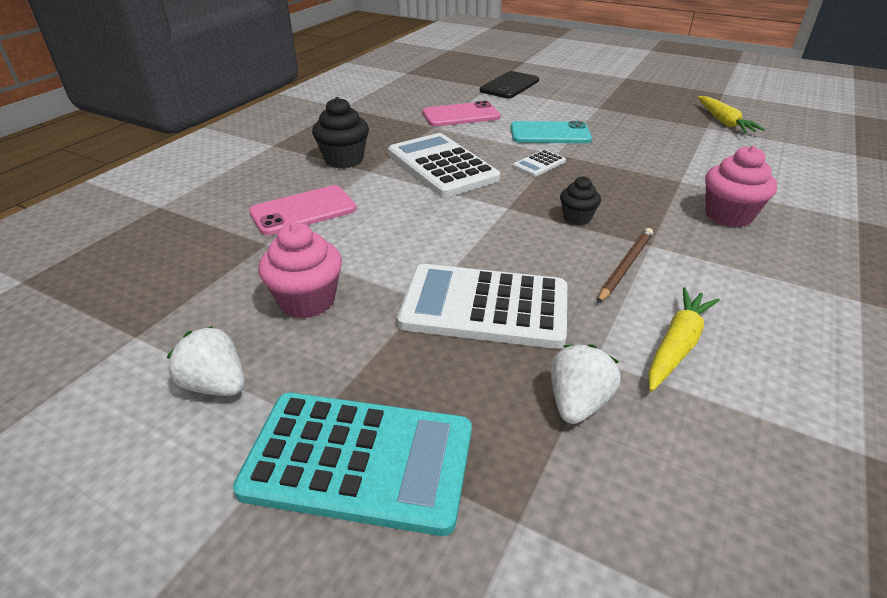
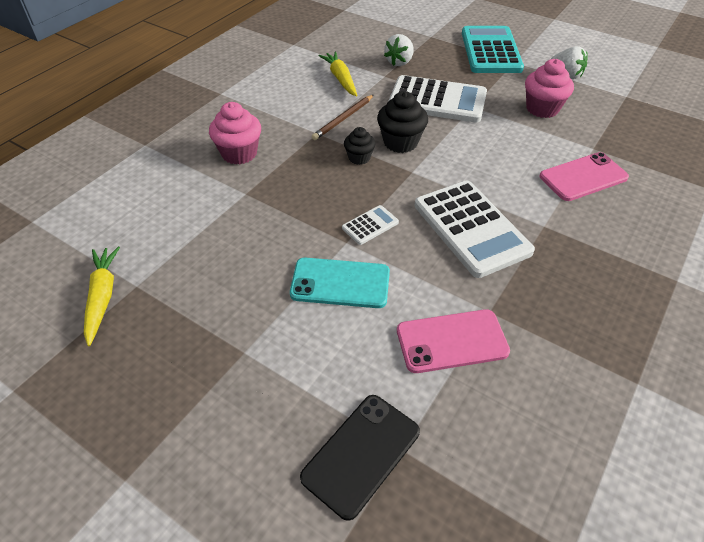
camera: 175 degrees left, 10 degrees up
turquoise calculator [233,393,472,536] -> turquoise calculator turned 75 degrees clockwise [462,26,524,73]
black cupcake [312,97,369,168] -> black cupcake moved to [377,91,428,153]
yellow carrot [648,287,720,392] -> yellow carrot turned 120 degrees clockwise [318,52,358,97]

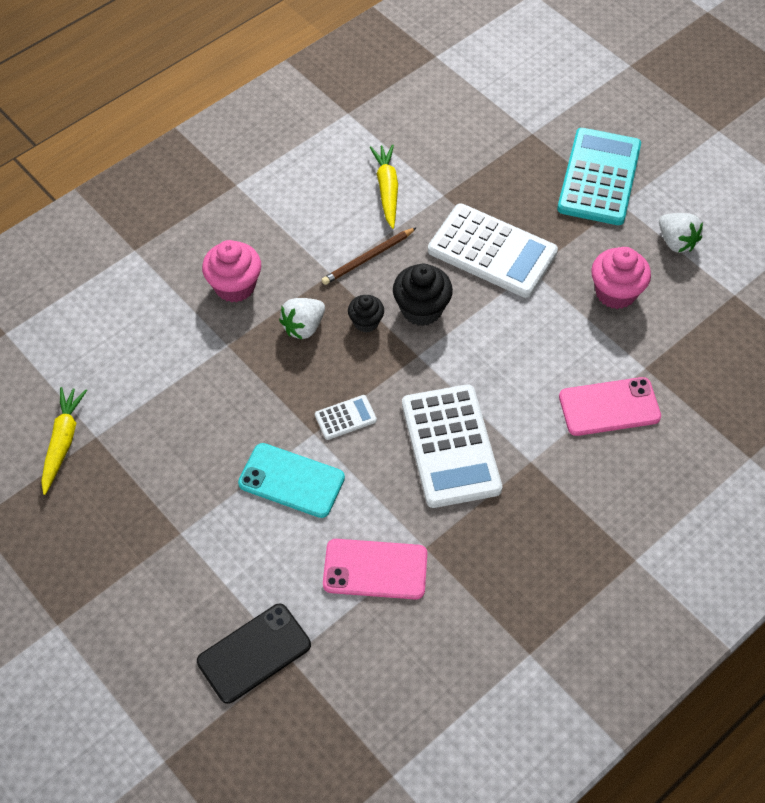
camera: 15 degrees right, 10 degrees up
white strawberry [384,34,414,66] -> white strawberry moved to [279,298,325,340]

